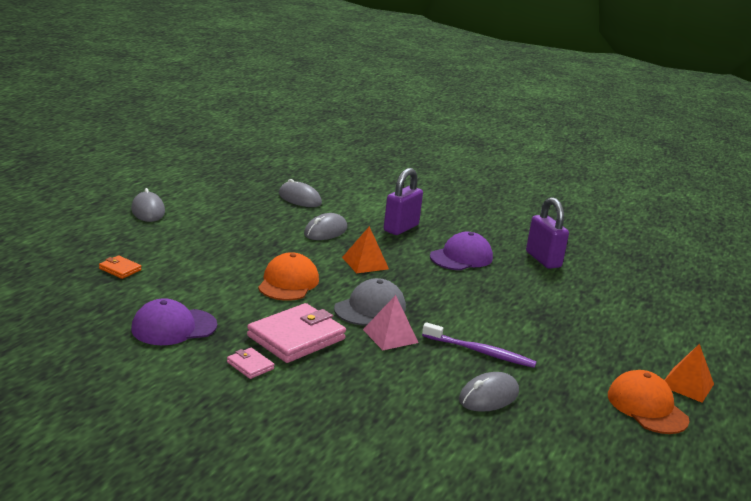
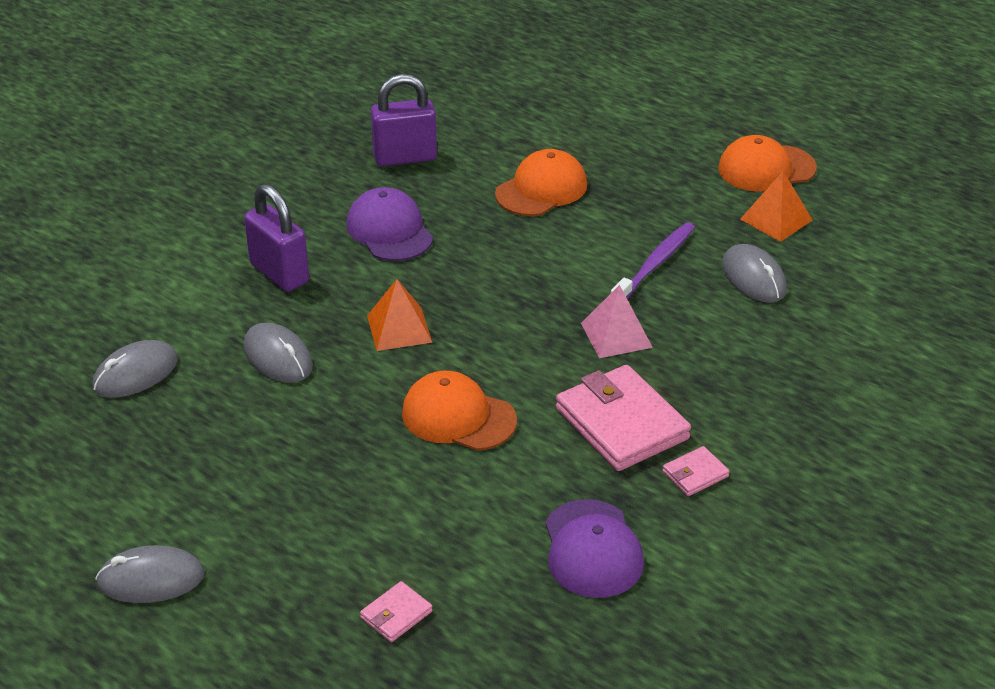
camera: 75 degrees left, 15 degrees up
orange wallet [99,255,141,279] -> pink wallet [360,581,433,642]
grey cap [334,278,406,325] -> none
orange pyramid [664,344,714,403] -> orange pyramid moved to [740,171,813,242]
none -> orange cap [495,149,587,216]

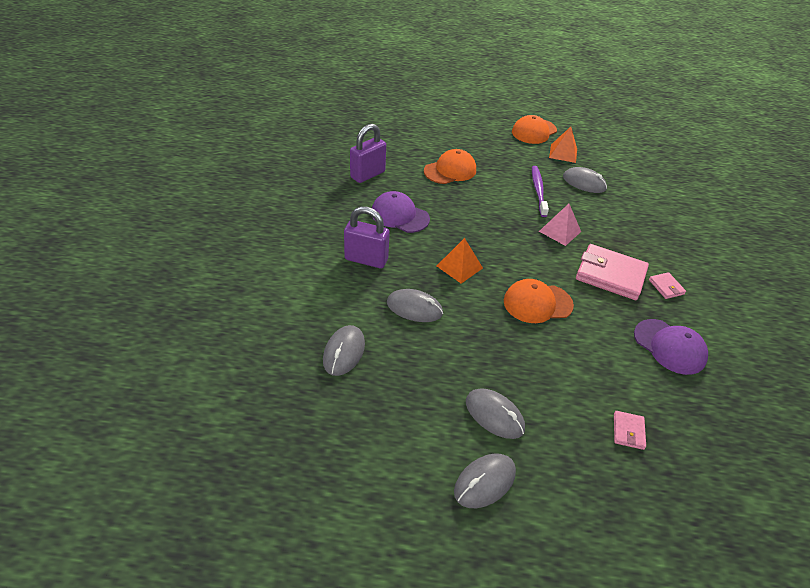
camera: 35 degrees left, 5 degrees up
orange cap [495,149,587,216] -> orange cap turned 45 degrees clockwise [424,149,476,184]
pink wallet [662,446,730,496] -> pink wallet turned 45 degrees counterclockwise [649,272,686,299]
none -> grey mouse [466,388,525,439]

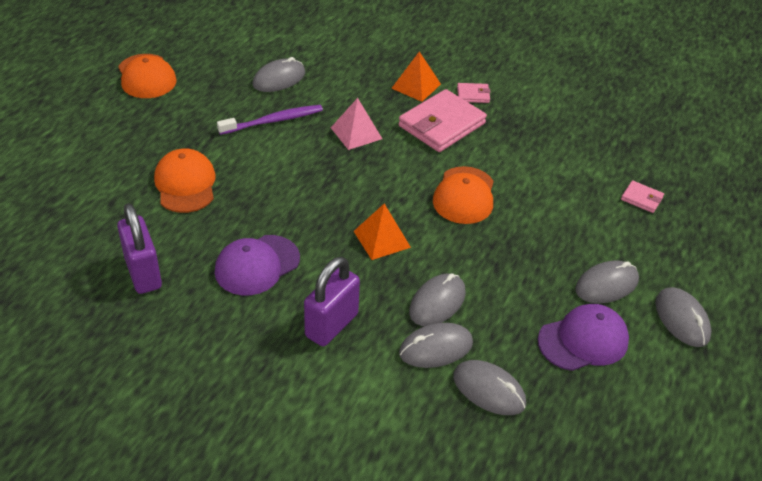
camera: 70 degrees left, 0 degrees up
purple toothbrush [532,166,549,217] -> purple toothbrush turned 135 degrees clockwise [217,105,323,135]
orange pyramid [549,127,577,163] -> orange pyramid moved to [391,51,441,102]
purple cap [634,319,708,375] -> purple cap moved to [538,304,629,371]
none -> grey mouse [399,323,473,368]

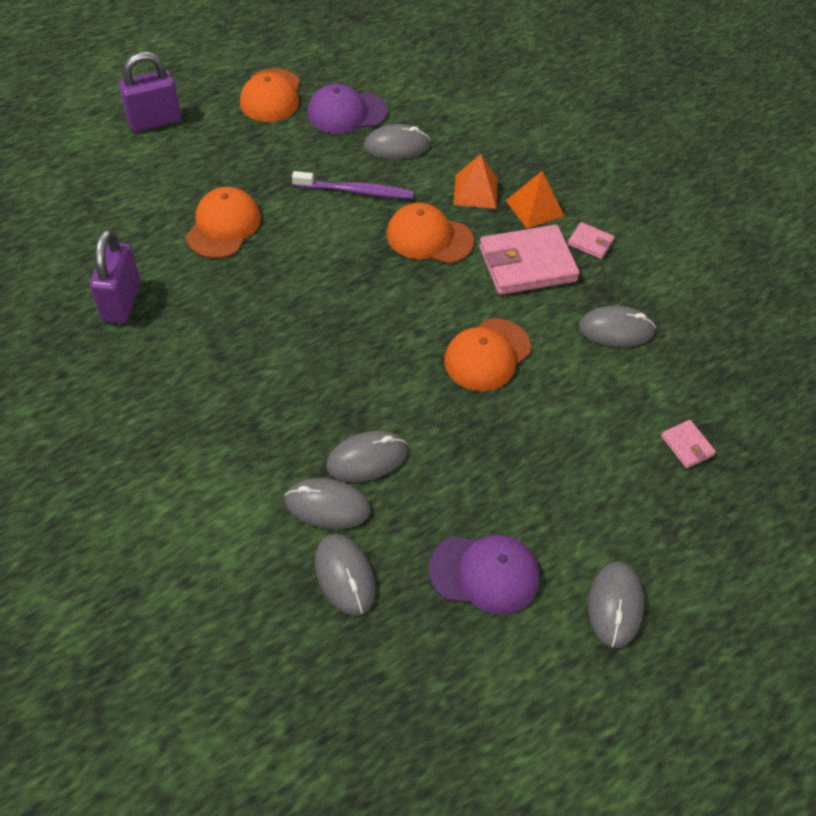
camera: 30 degrees right, 10 degrees up
purple cap [215,235,300,295] -> purple cap moved to [307,84,387,134]
purple padlock [304,257,360,346] -> purple padlock moved to [119,52,181,132]
pink pyramid [331,98,382,150] -> orange cap [387,203,474,264]
orange pyramid [354,203,411,260] -> orange pyramid moved to [453,154,498,209]
grey mouse [575,261,639,303] -> grey mouse moved to [578,306,656,347]

